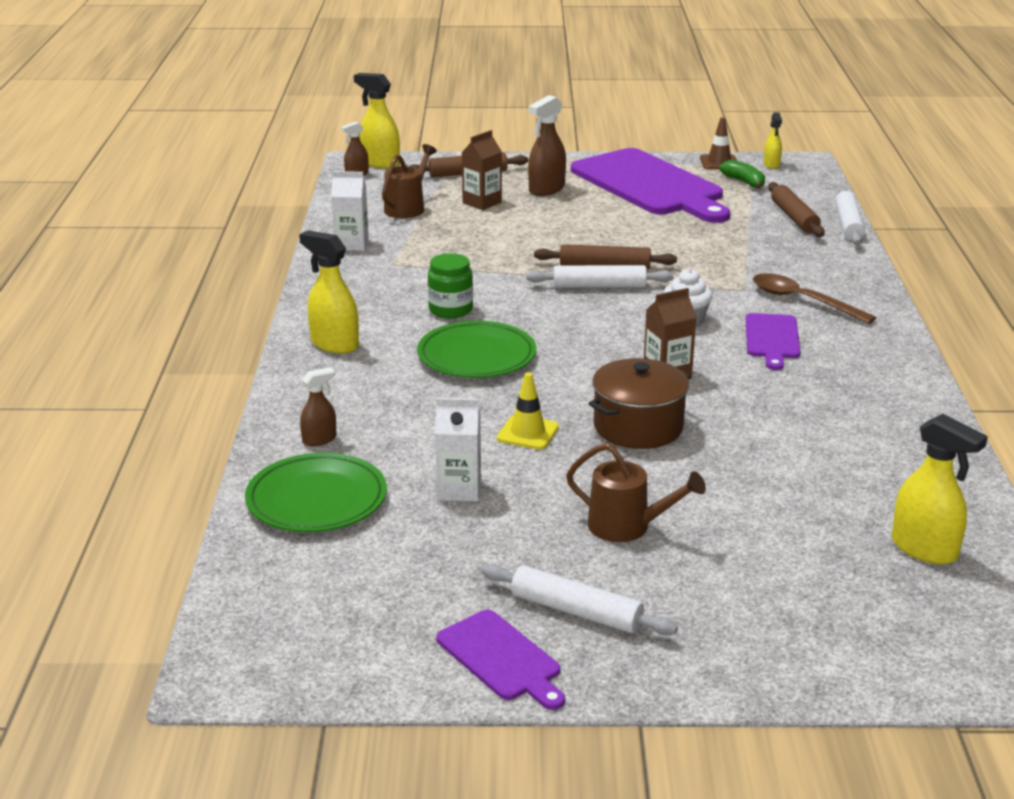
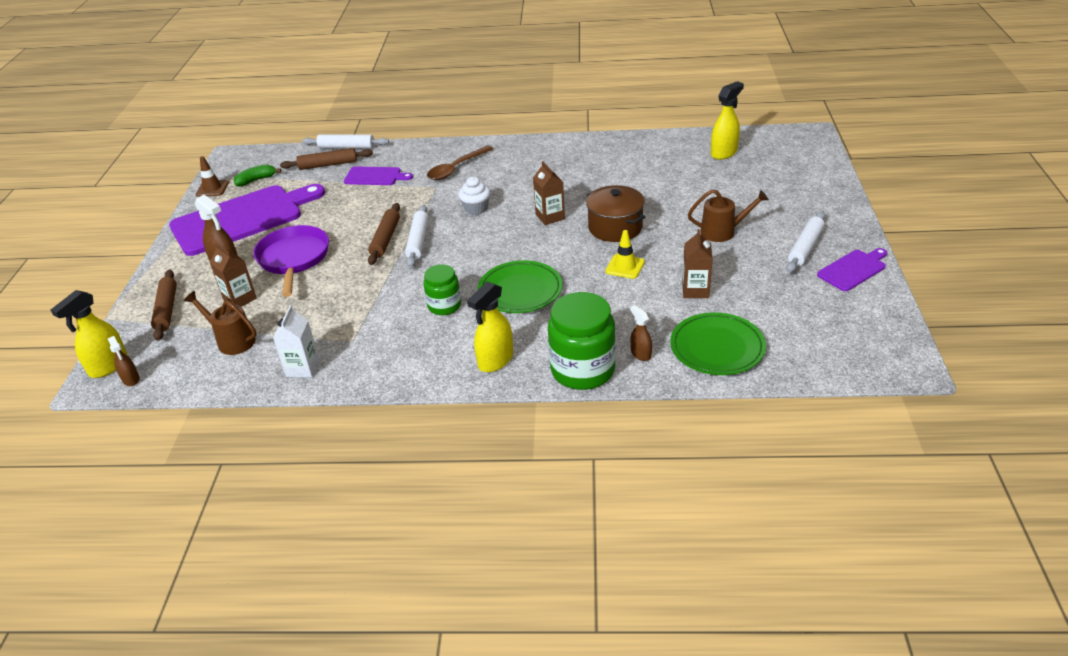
camera: 85 degrees left, 10 degrees up
white carton [435,398,481,502] -> brown carton [682,229,713,298]
brown watering can [566,443,706,542] -> brown watering can turned 60 degrees clockwise [688,189,769,242]
purple cutting board [745,313,800,370] -> purple cutting board moved to [344,166,413,185]
yellow spray bottle [764,113,782,169] -> none
none -> purple pan [253,225,329,297]
none -> green jar [548,292,616,390]

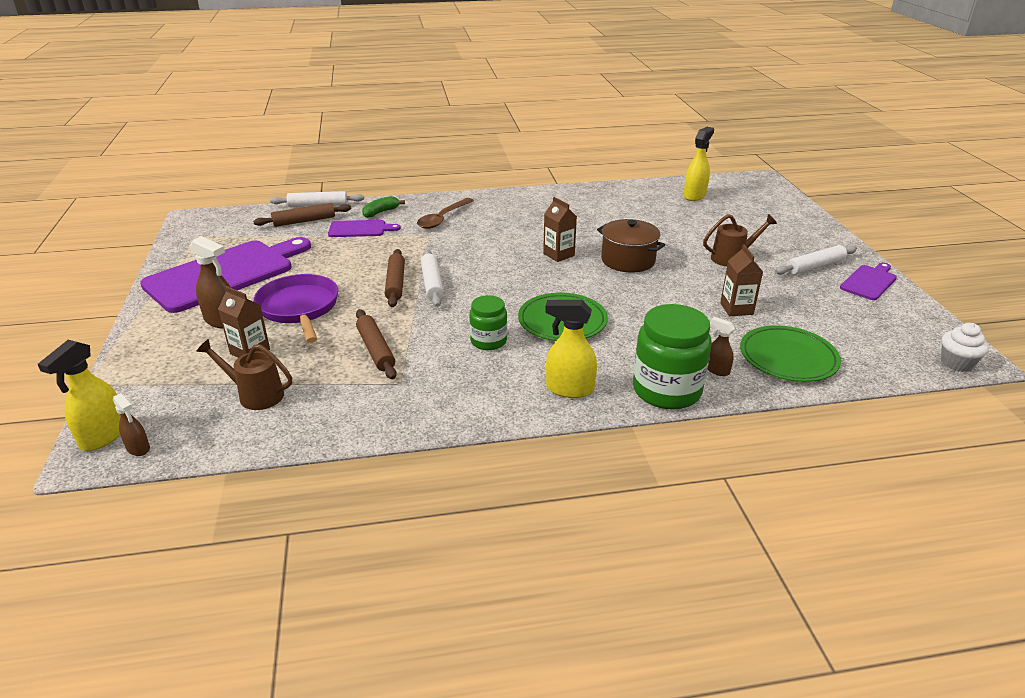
camera: 15 degrees left, 5 degrees down
brown rolling pin [151,270,177,341] -> brown rolling pin moved to [356,309,397,379]
brown traffic cone [196,156,229,197] -> none
green banana [234,164,281,187] -> green banana moved to [362,196,405,218]
white carton [273,306,319,377] -> none
white cupcake [458,177,491,215] -> white cupcake moved to [941,323,989,372]
yellow spray bottle [467,281,513,372] -> yellow spray bottle turned 75 degrees clockwise [545,300,597,398]
yellow traffic cone [606,230,645,279] -> none
white rolling pin [786,211,825,273] -> white rolling pin turned 45 degrees clockwise [775,245,857,275]

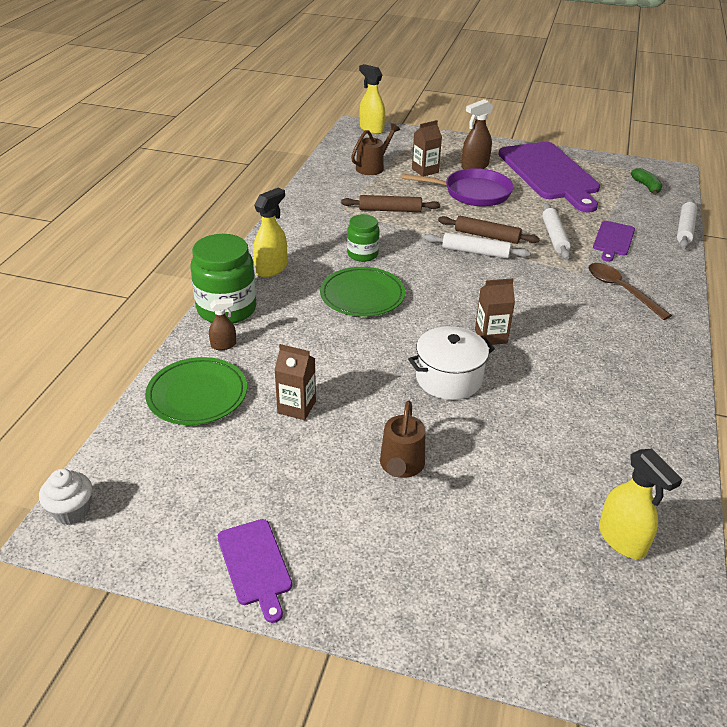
camera: 115 degrees right, 5 degrees up
brown spray bottle [113,393,150,456] -> none
brown rolling pin [253,203,351,227] -> none
green banana [362,196,405,218] -> green banana moved to [631,168,663,195]
brown pot [597,219,665,272] -> white pot [408,326,495,400]
white rolling pin [775,245,857,275] -> white rolling pin moved to [542,203,571,260]

